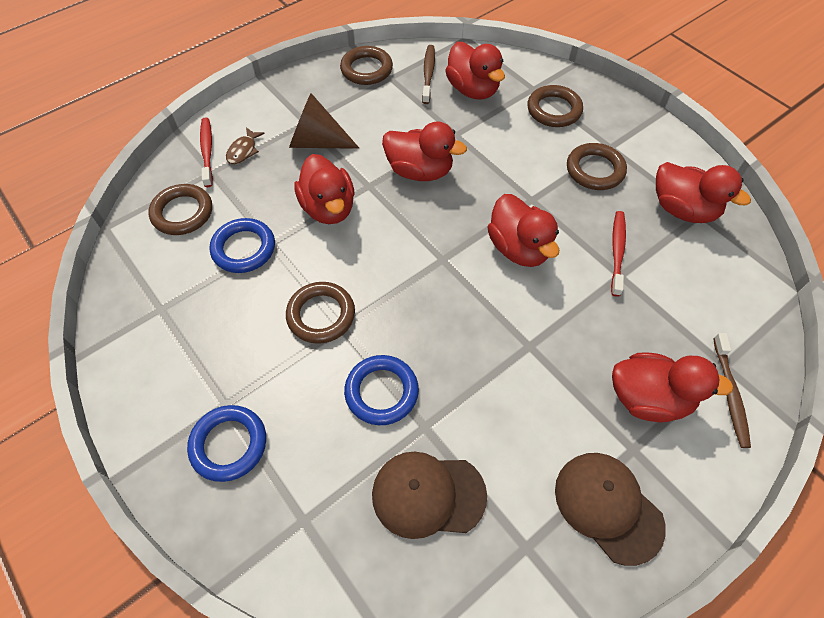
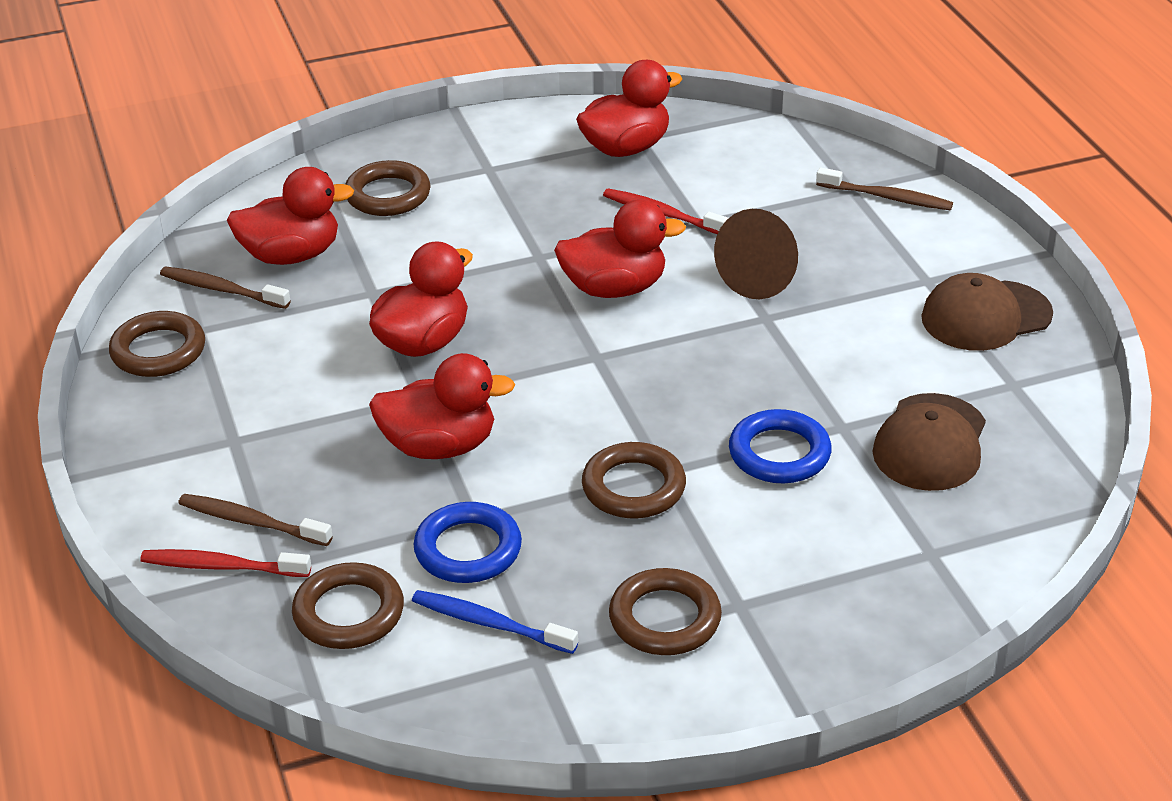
camera: 70 degrees left, 20 degrees down
blue ring [187,405,266,482] -> none
brown fish [226,127,265,164] -> brown toothbrush [178,494,333,546]
brown cone [289,93,360,149] -> brown cone moved to [714,209,798,299]
brown ring [567,143,627,190] -> brown ring moved to [609,568,722,655]
red duck [612,352,733,422] -> none
none -> blue toothbrush [412,590,578,654]

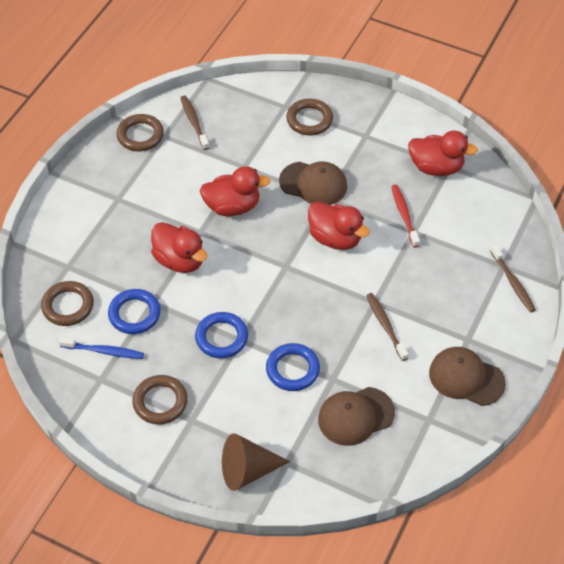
camera: 45 degrees right, 15 degrees up
red toothbrush [140,549,311,577] -> none
brown toothbrush [178,494,333,546] -> brown toothbrush moved to [366,293,409,361]
red duck [227,167,354,265] -> none
blue toothbrush [412,590,578,654] -> blue toothbrush turned 120 degrees clockwise [59,337,144,359]
brown ring [582,442,686,518] -> blue ring [195,312,248,358]
brown cone [714,209,798,299] -> brown cone moved to [222,433,290,491]
none -> brown cap [279,161,347,205]

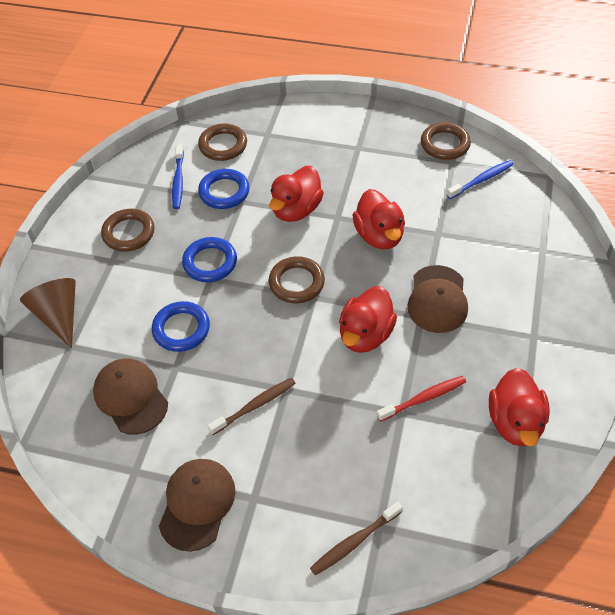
camera: 80 degrees right, 0 degrees up
brown toothbrush [180,95,209,150] -> blue toothbrush [447,160,514,199]
brown ring [286,99,333,136] -> brown ring moved to [269,256,325,303]

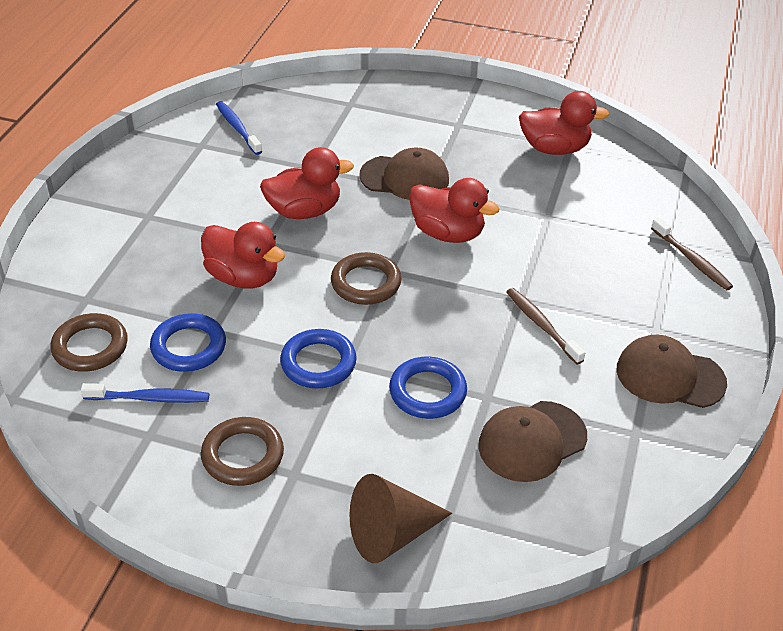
camera: 90 degrees left, 10 degrees down
red toothbrush [377,376,466,422] -> none
brown ring [421,122,471,160] -> none

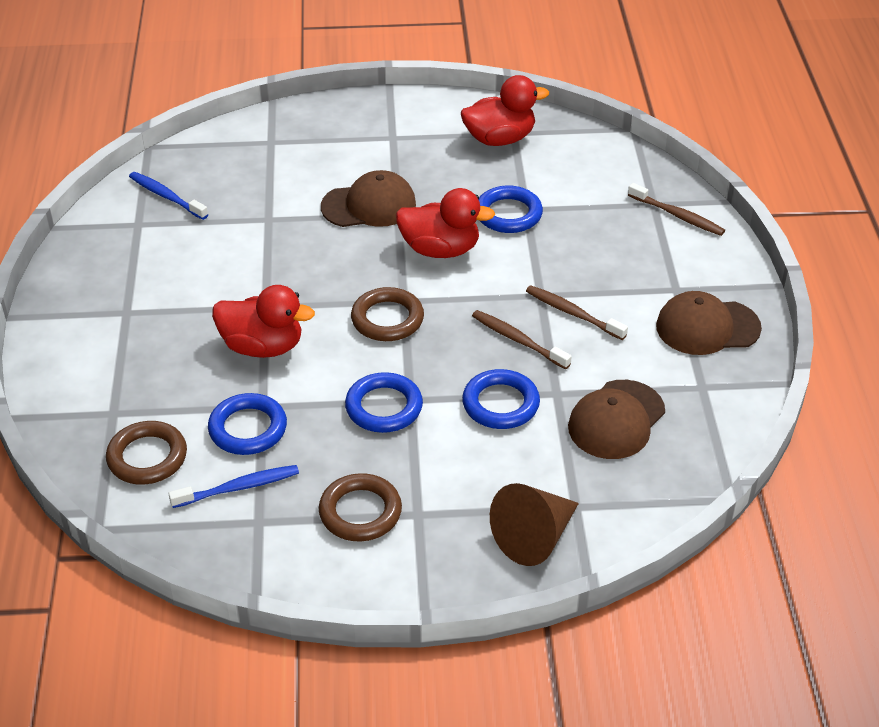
camera: 20 degrees left, 0 degrees up
red duck [260,147,354,219] -> none
none -> brown toothbrush [472,310,572,369]
none -> blue ring [478,185,543,233]

